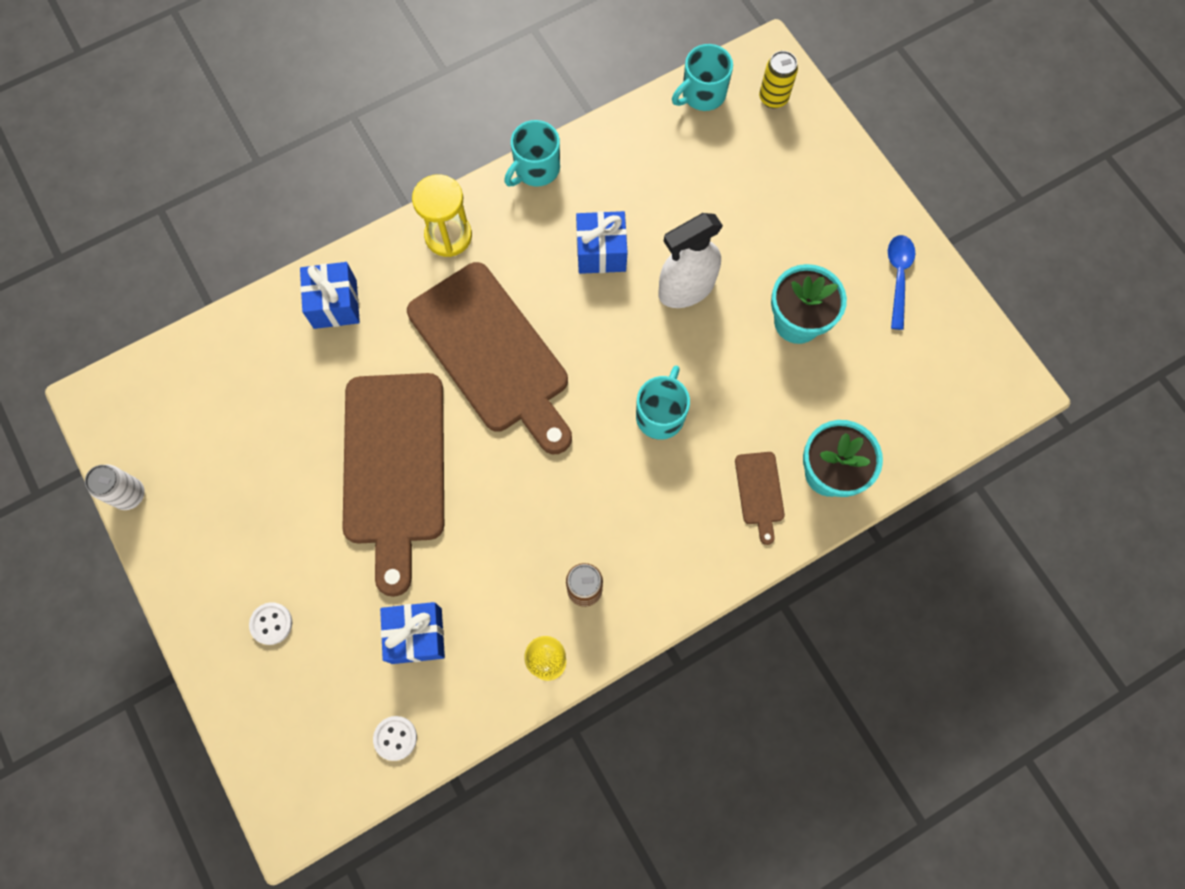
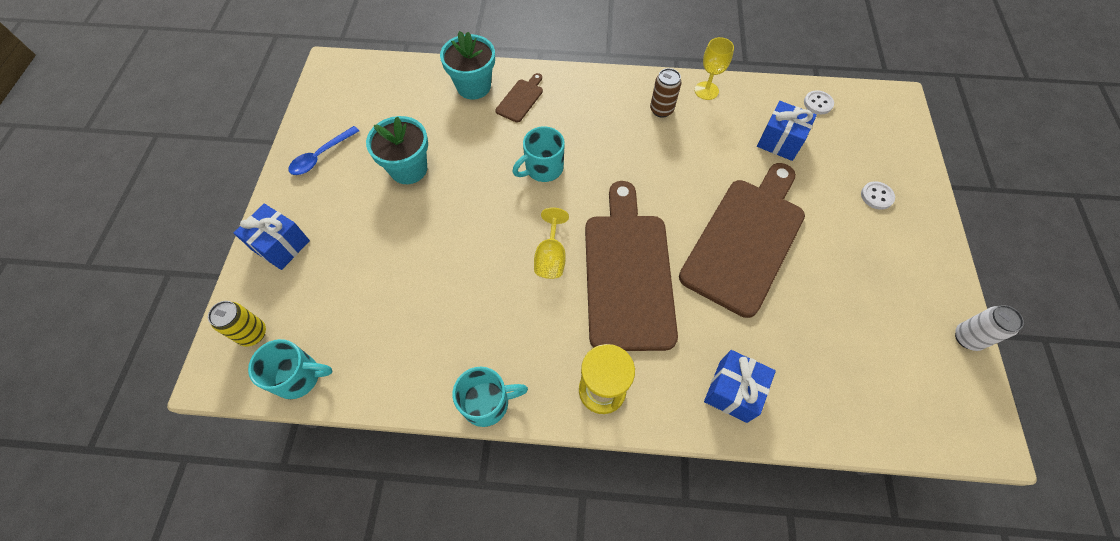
camera: 145 degrees left, 10 degrees down
blue gift [576,211,628,274] -> blue gift moved to [234,204,310,270]
white spray bottle [658,213,723,308] -> none
none -> yellow goblet [534,207,569,279]

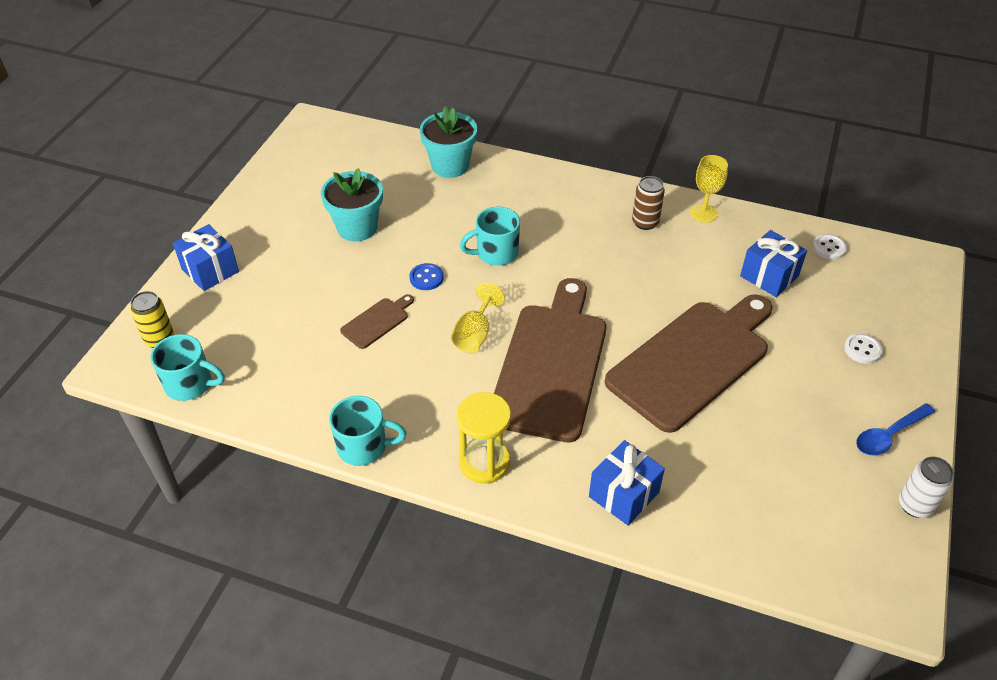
camera: 15 degrees right, 15 degrees down
blue spoon [289,126,359,175] -> blue spoon moved to [856,403,935,455]
brown cutting board [495,73,543,122] -> brown cutting board moved to [340,294,414,349]
none -> blue button [409,263,444,290]

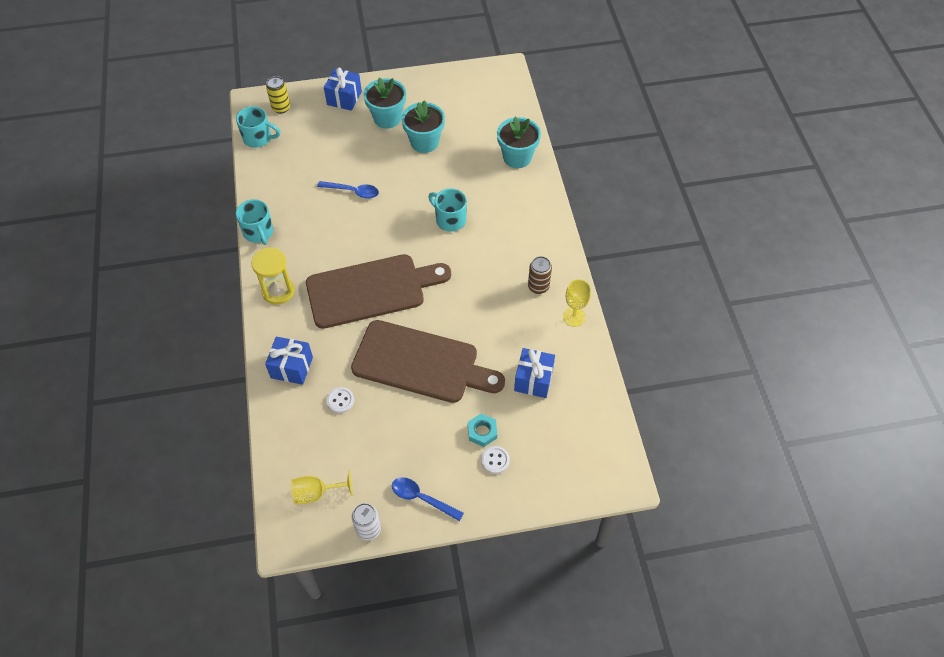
camera: 60 degrees right, 10 degrees up
turquoise mug [150,334,225,401] -> turquoise mug turned 60 degrees counterclockwise [236,106,280,148]
brown cutting board [340,294,414,349] -> blue spoon [317,181,379,199]
blue button [409,263,444,290] -> none
yellow goblet [451,283,505,353] -> yellow goblet moved to [291,471,353,504]
white button [812,234,847,260] -> white button moved to [326,387,354,413]
none -> turquoise flower pot [363,78,406,128]
none -> turquoise nut [468,414,497,447]

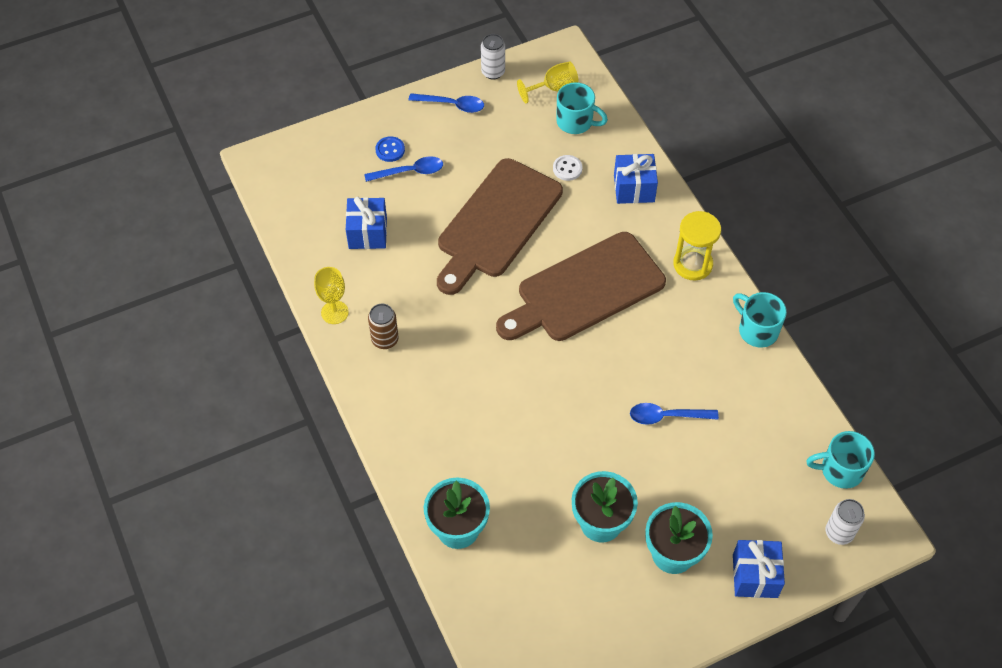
camera: 165 degrees right, 0 degrees up
yellow can [266,76,290,114] -> white can [825,499,865,545]
brown cutting board [351,320,505,403] -> brown cutting board turned 60 degrees counterclockwise [437,158,563,295]
turquoise mug [428,188,467,232] -> turquoise mug moved to [556,82,608,134]
turquoise nut [468,414,497,447] -> blue spoon [364,156,443,182]
white button [481,446,510,474] -> blue button [375,136,405,162]

